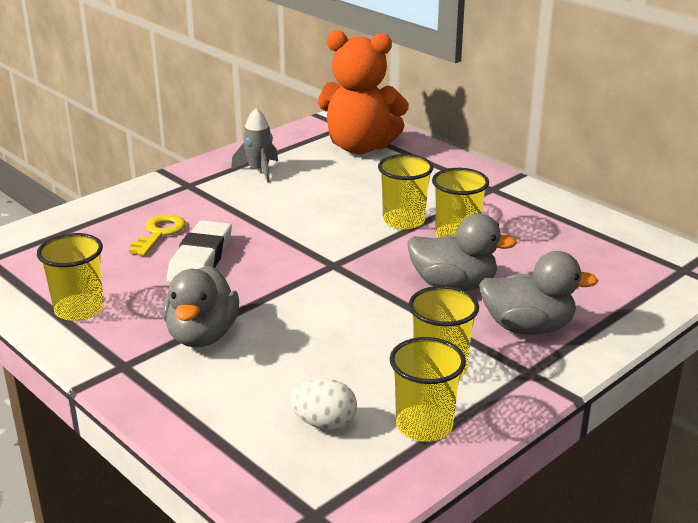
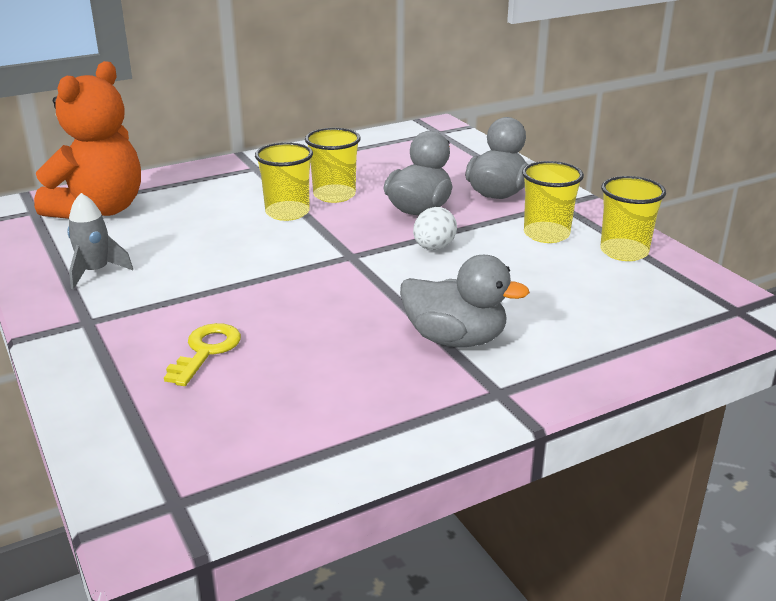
camera: 75 degrees left, 0 degrees up
yellow cup [37,233,104,321] -> none
yellow key [129,214,186,256] -> yellow key turned 75 degrees clockwise [164,323,241,386]
white eraser [167,220,232,283] -> none
white egg [290,379,357,430] -> white egg moved to [413,207,457,250]

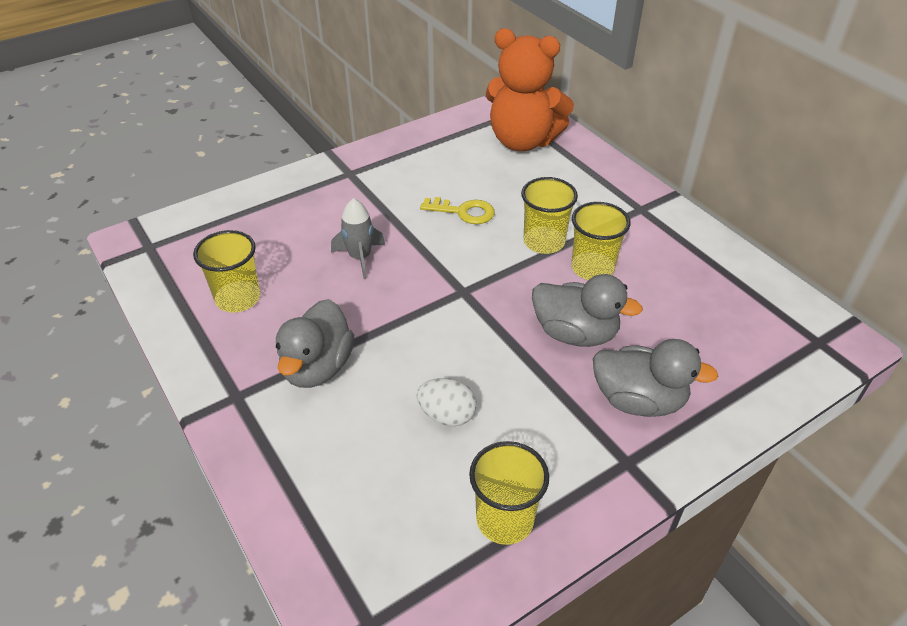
camera: 85 degrees right, 15 degrees up
grey rocket [67,193,133,289] -> grey rocket moved to [331,198,385,279]
yellow key [164,323,241,386] -> yellow key moved to [420,197,495,224]
white egg [413,207,457,250] -> white egg moved to [417,378,477,426]
yellow cup [522,161,584,243] -> yellow cup moved to [193,230,260,313]

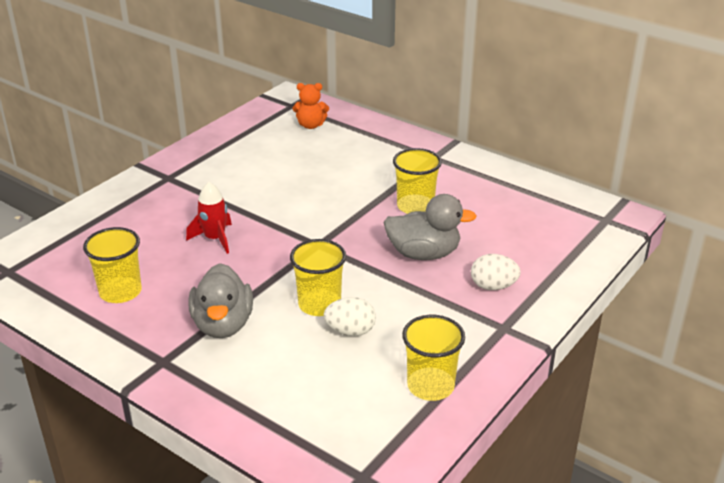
camera: 20 degrees left, 10 degrees down
grey rocket [331,198,385,279] -> red rocket [186,182,232,254]
yellow key [420,197,495,224] -> none
orange teddy bear [486,28,574,151] -> orange teddy bear [293,83,329,129], size x0.46
yellow cup [521,177,578,254] -> yellow cup moved to [290,239,346,316]
grey duck [593,339,718,417] -> white egg [471,254,521,290]

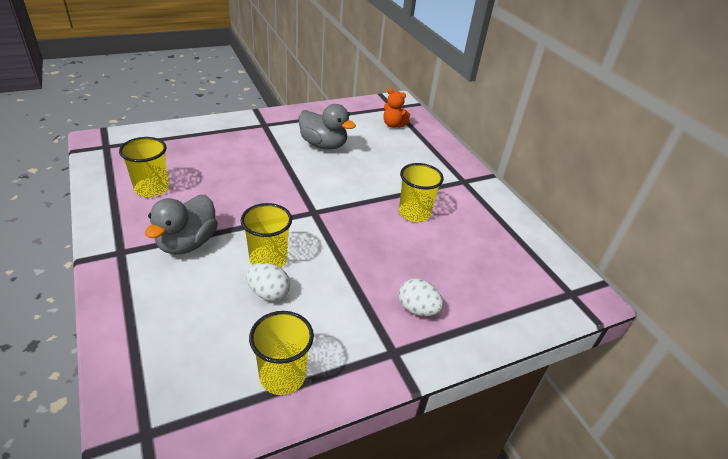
camera: 25 degrees right, 5 degrees up
red rocket [186,182,232,254] -> none
grey duck [383,194,477,260] -> grey duck moved to [299,104,356,149]

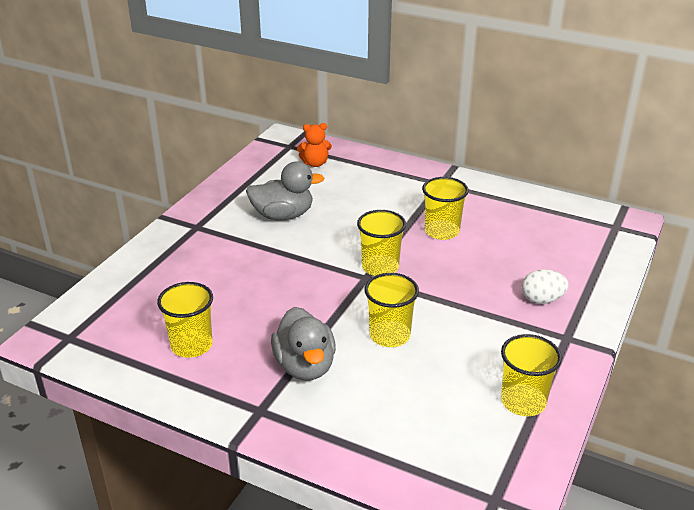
camera: 35 degrees left, 5 degrees down
white egg [246,263,290,301] -> none
none -> yellow cup [357,210,406,276]

